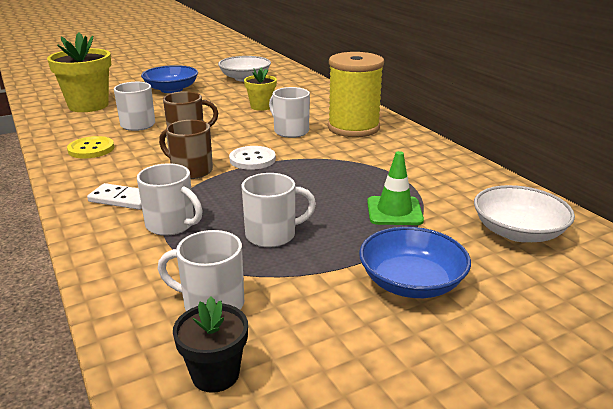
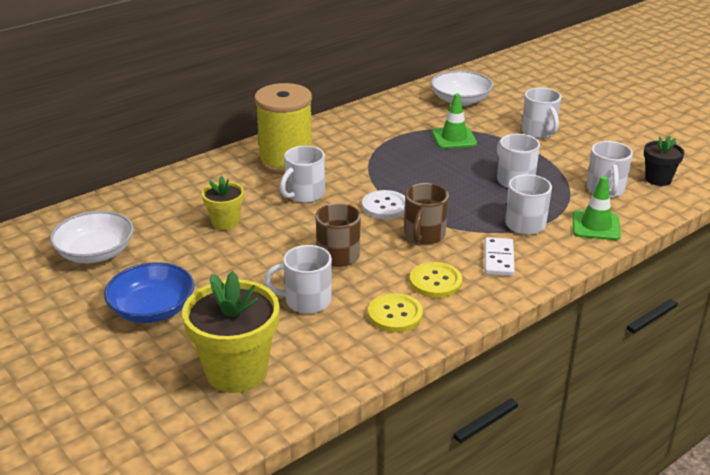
camera: 100 degrees left, 5 degrees up
blue bowl [359,227,471,298] -> white mug [522,87,561,138]
none -> yellow button [410,262,462,298]
none -> green traffic cone [572,176,621,240]

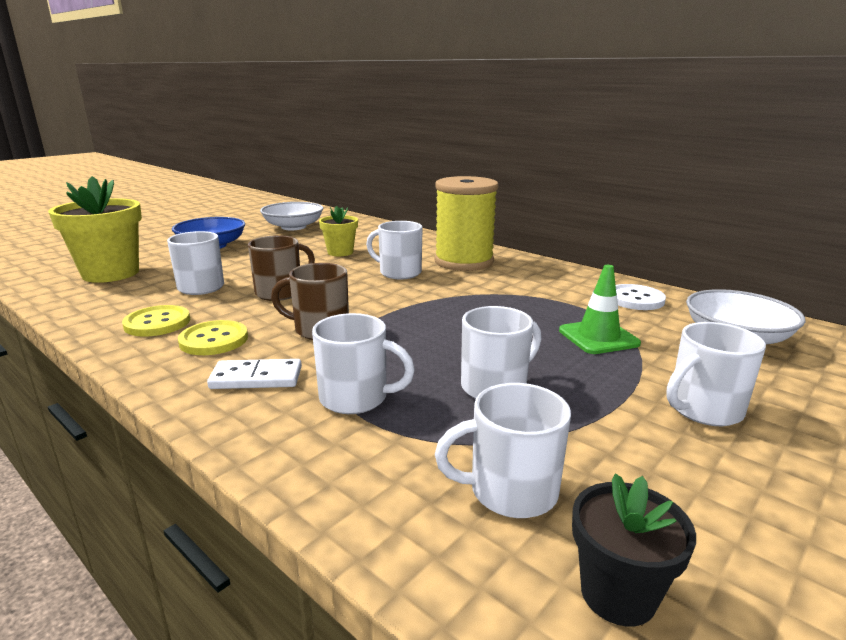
camera: 80 degrees right, 10 degrees down
white button [362,190,405,219] -> white button moved to [616,284,666,310]
green traffic cone [572,176,621,240] -> none

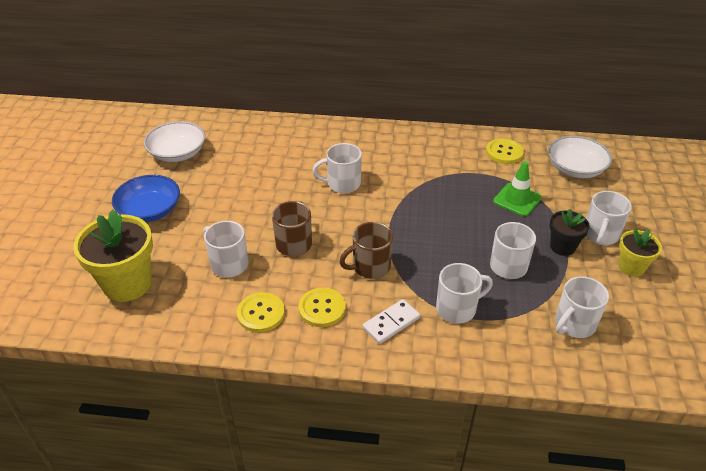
camera: 35 degrees left, 20 degrees up
yellow flower pot [319,206,358,256] -> yellow flower pot moved to [618,228,662,277]
yellow spool [435,176,498,271] -> none
black flower pot [572,473,696,627] -> black flower pot moved to [549,209,590,256]
white button [616,284,666,310] -> yellow button [486,138,524,164]

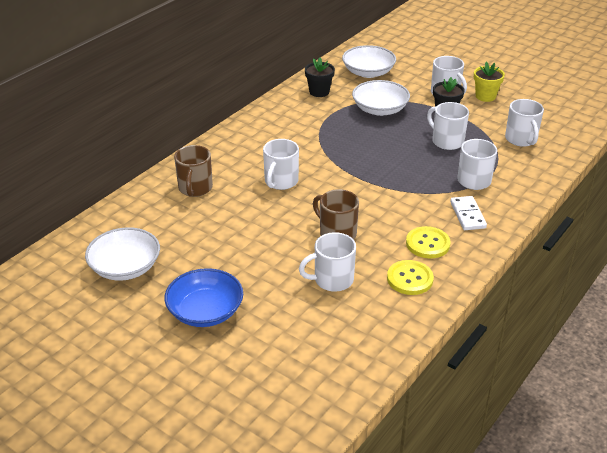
camera: 60 degrees left, 5 degrees down
yellow flower pot [74,209,153,302] -> none
brown mug [339,222,393,279] -> brown mug moved to [174,145,213,197]
yellow button [486,138,524,164] -> black flower pot [305,57,335,97]
green traffic cone [493,161,542,216] -> white bowl [352,80,410,116]

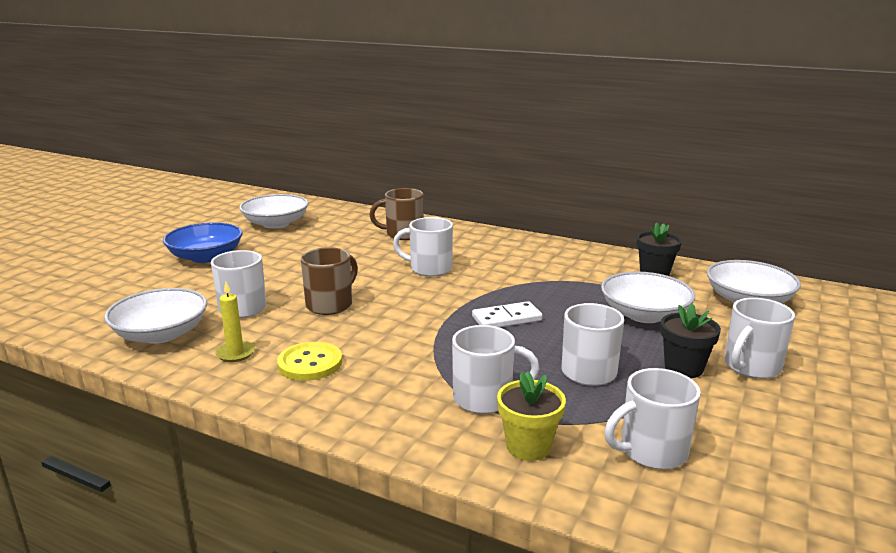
camera: 80 degrees right, 15 degrees down
yellow button [387,260,434,295] -> yellow candle [215,282,255,362]
white domino [450,196,487,230] -> white domino moved to [472,301,543,327]
yellow flower pot [474,62,505,102] -> yellow flower pot moved to [497,371,566,461]
none -> white bowl [104,288,207,344]

